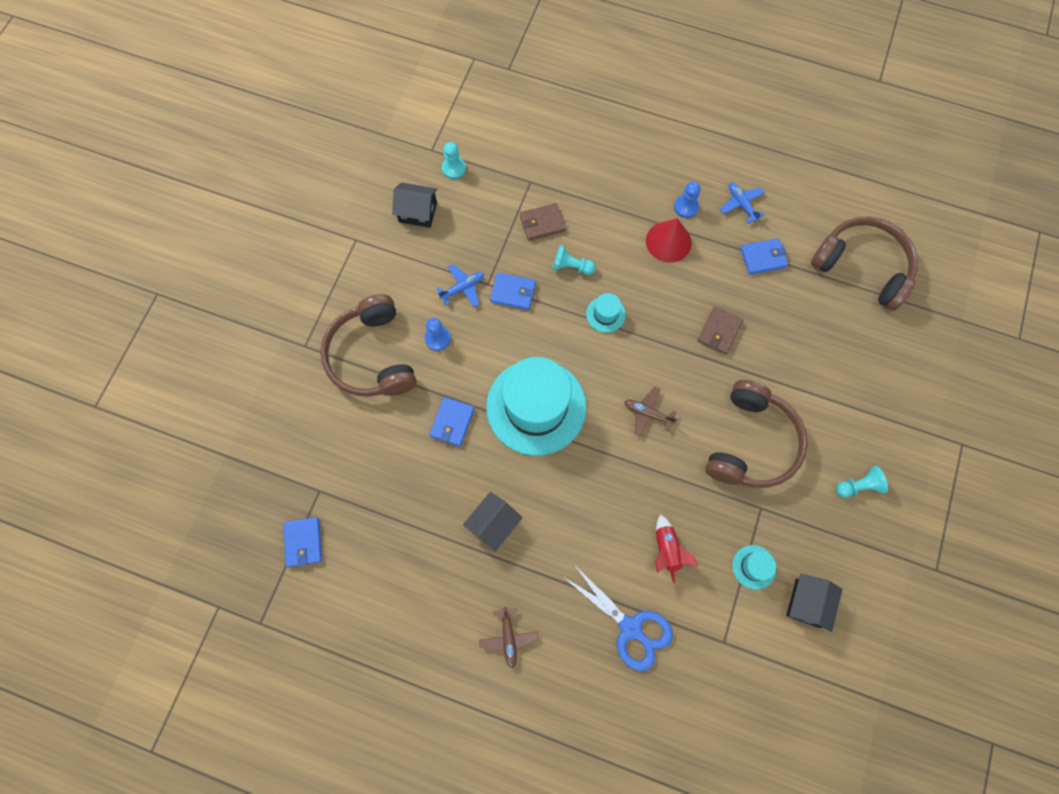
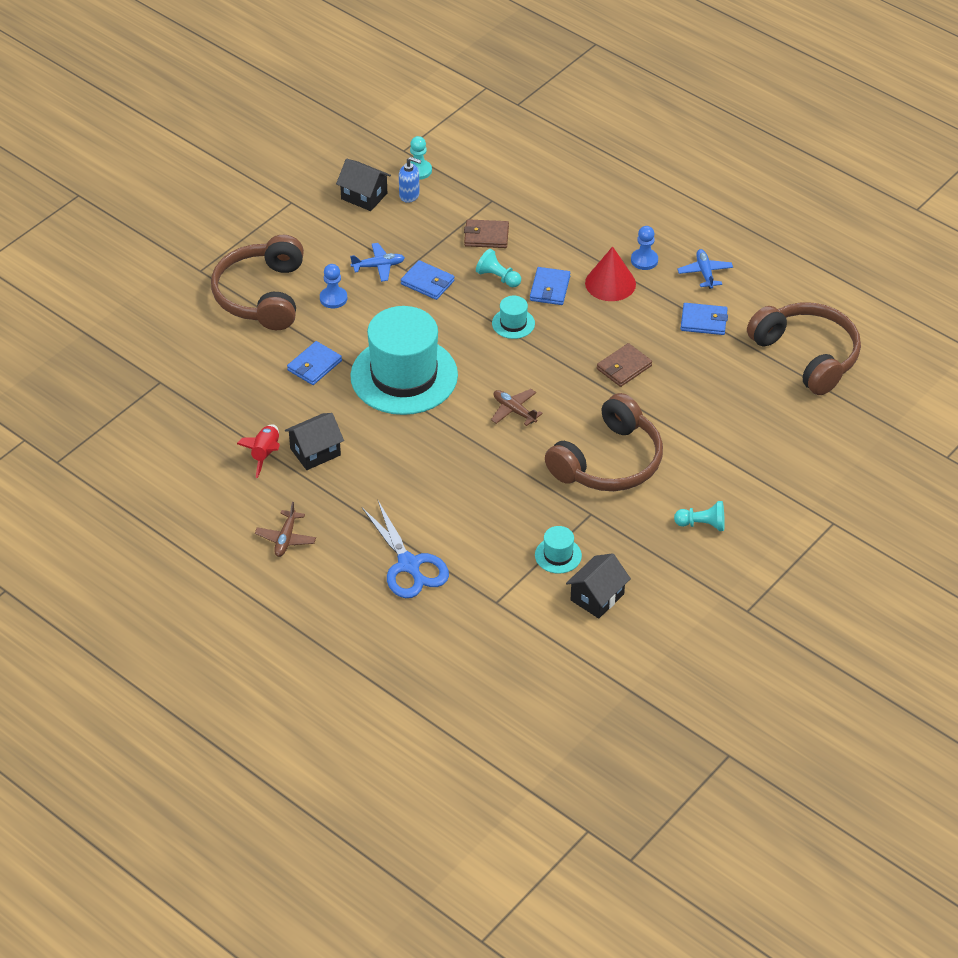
camera: 20 degrees right, 25 degrees down
blue wallet [283,517,322,567] -> blue wallet moved to [530,267,570,305]
red rocket [655,514,698,583] -> red rocket moved to [237,424,280,478]
none -> blue soap dispenser [399,157,421,203]

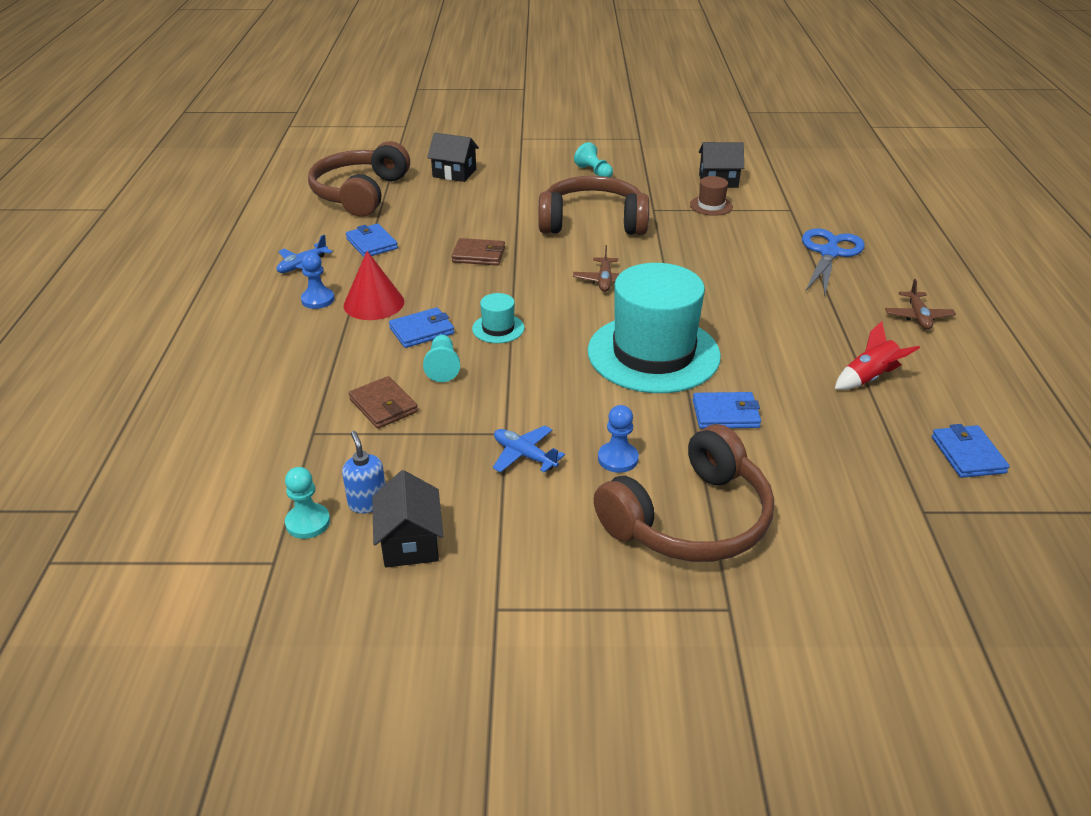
camera: 130 degrees left, 10 degrees down
brown plane [255,502,316,557] -> brown plane turned 120 degrees clockwise [885,279,956,330]
black house [285,413,344,470] -> black house moved to [427,132,479,182]
blue wallet [401,260,455,300] -> blue wallet moved to [932,424,1010,478]
turquoise hat [535,526,582,574] -> brown hat [690,176,733,216]

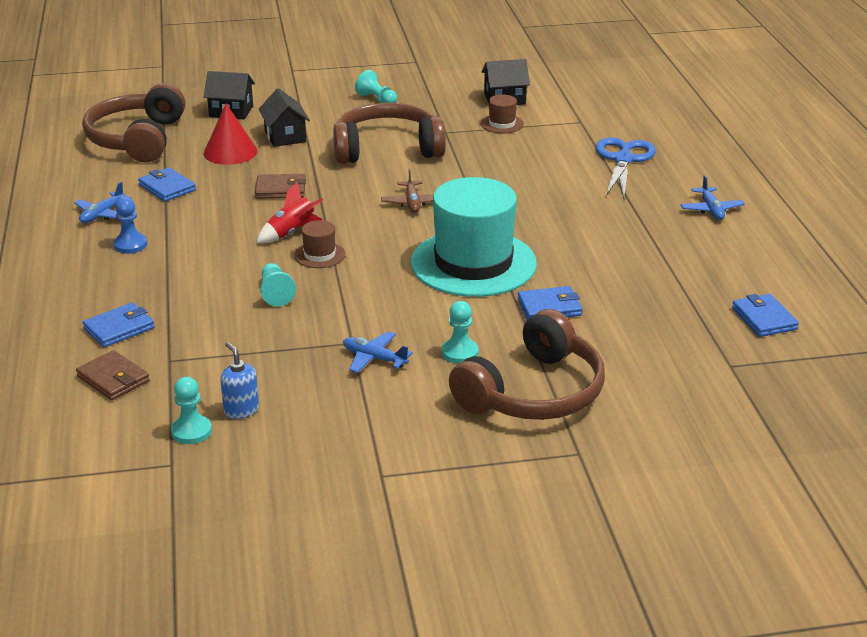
camera: 10 degrees left, 5 degrees down
red cone [344,251,404,320] -> red cone moved to [203,103,258,165]
brown wallet [349,376,418,429] -> brown wallet moved to [76,350,150,400]
black house [372,470,443,567] -> black house moved to [258,88,310,147]
blue wallet [389,307,454,348] -> blue wallet moved to [83,302,155,347]
turquoise hat [472,293,525,343] -> brown hat [294,220,345,268]
blue pawn [598,405,639,473] -> turquoise pawn [442,301,479,364]
red rocket [835,321,920,390] -> red rocket moved to [256,182,323,243]
brown plane [885,279,956,330] -> blue plane [681,175,745,220]

